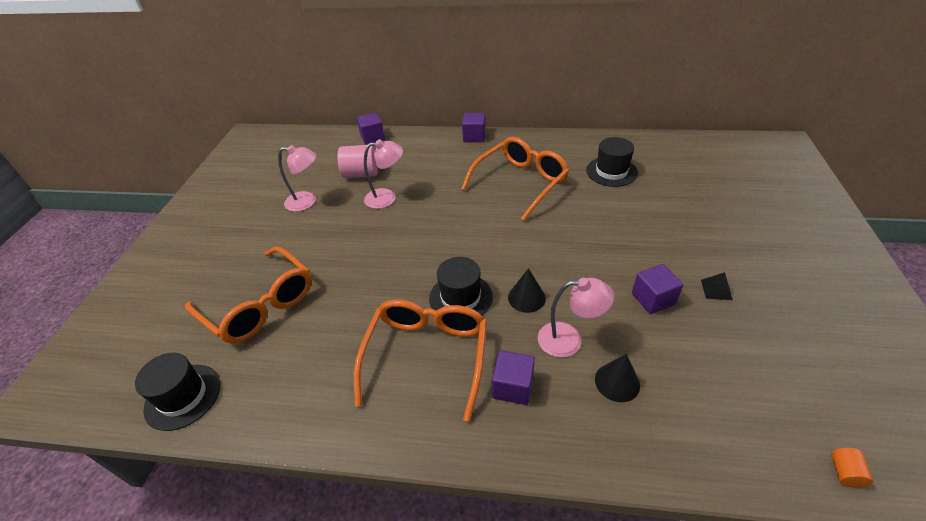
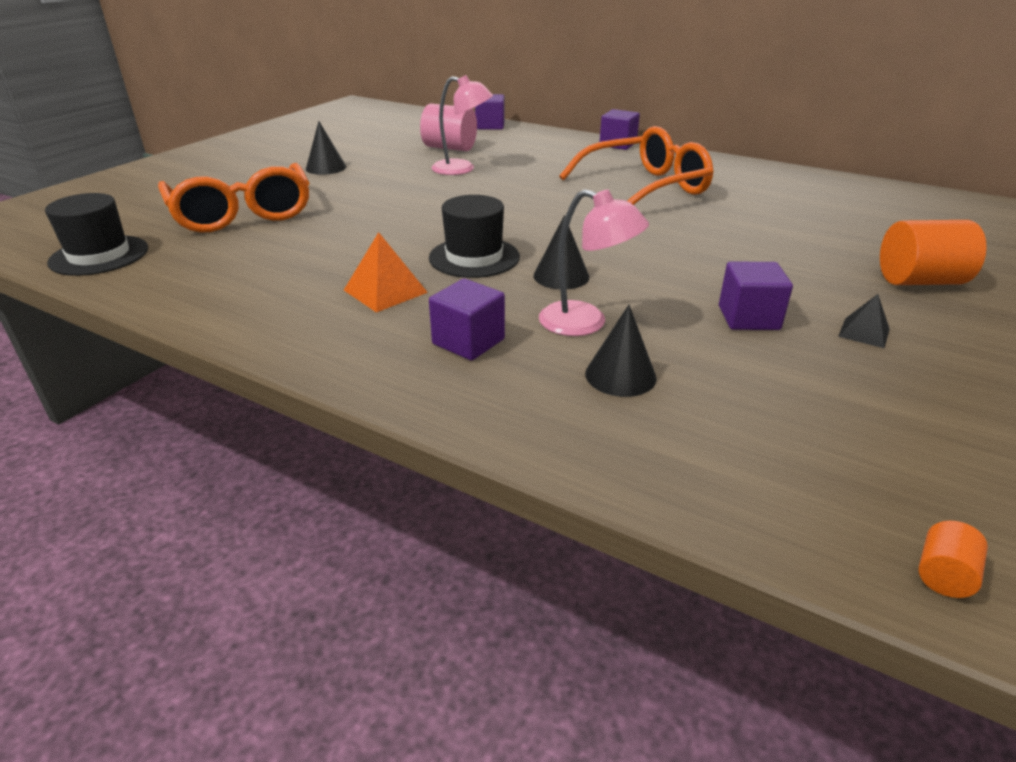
camera: 20 degrees right, 10 degrees down
pink lamp [278,145,317,212] -> none
orange glasses [354,300,487,422] -> orange pyramid [344,232,428,312]
black hat [586,137,638,187] -> none
none -> black cone [306,121,346,175]
none -> orange cylinder [880,220,987,285]

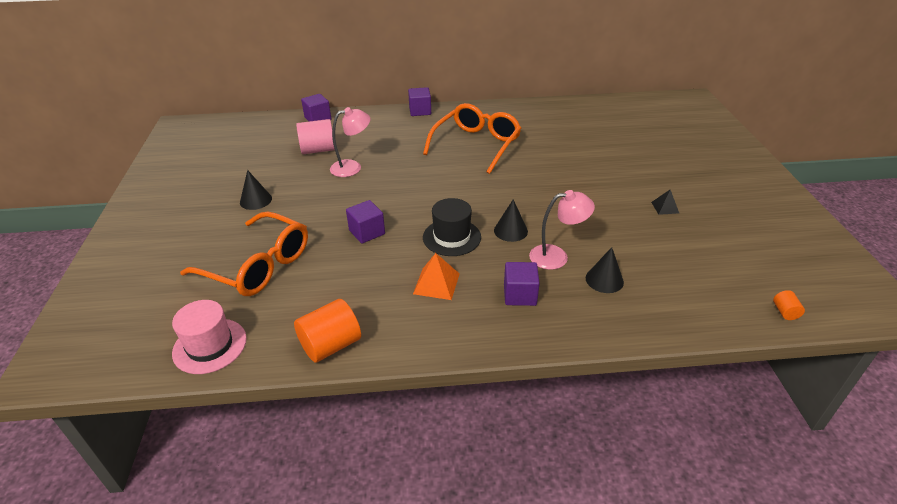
camera: 35 degrees left, 5 degrees up
black hat [45,193,148,276] -> pink hat [172,300,247,374]
purple cube [719,262,793,330] -> purple cube moved to [346,200,385,243]
orange cylinder [880,220,987,285] -> orange cylinder moved to [294,299,361,363]

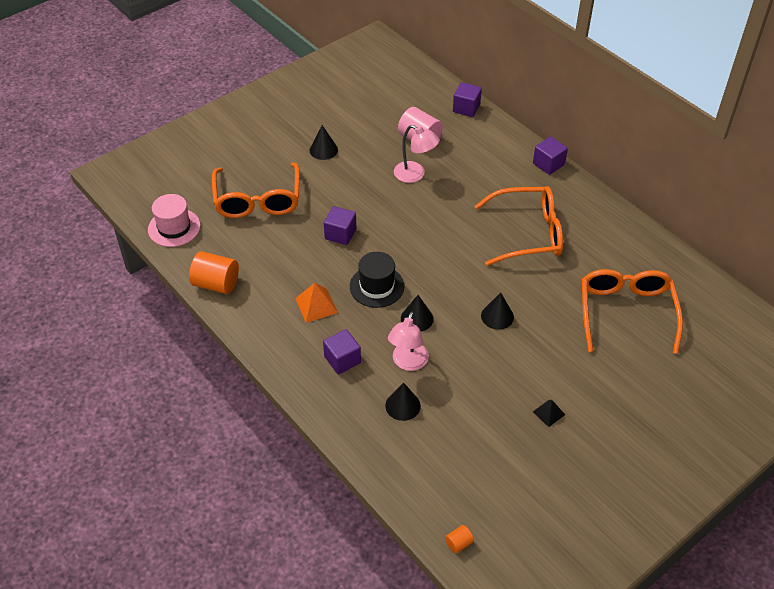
camera: 55 degrees right, 10 degrees up
pink lamp [529,190,595,270] -> pink lamp turned 60 degrees clockwise [388,312,429,371]
none -> black cone [481,292,514,330]
none -> orange glasses [582,269,683,354]

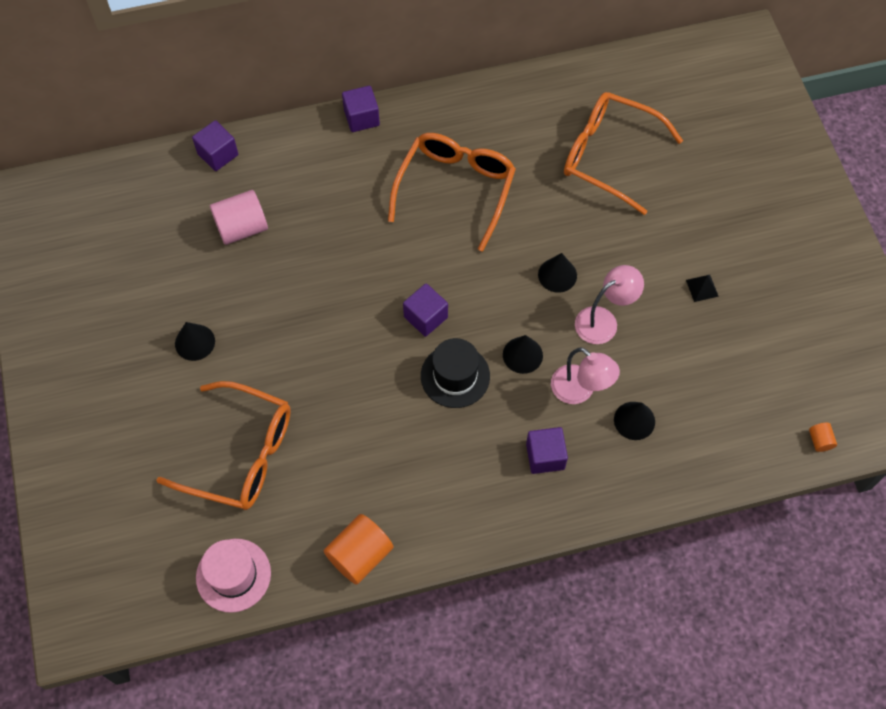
camera: 65 degrees left, 15 degrees up
orange pyramid [295,283,338,323] -> none
purple cube [324,206,356,245] -> purple cube moved to [403,283,448,337]
pink lamp [394,125,439,183] -> pink lamp moved to [575,265,644,344]

